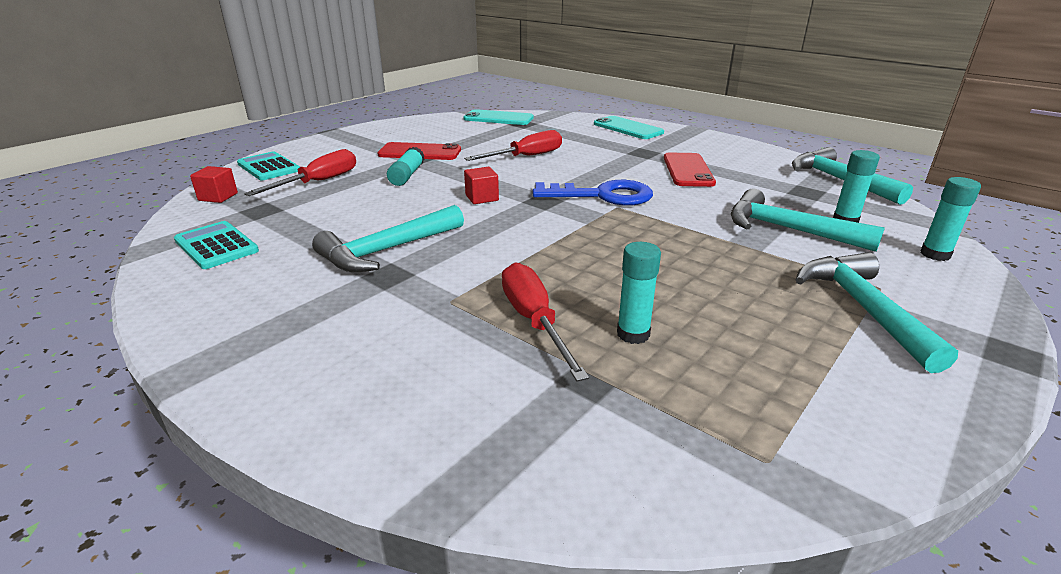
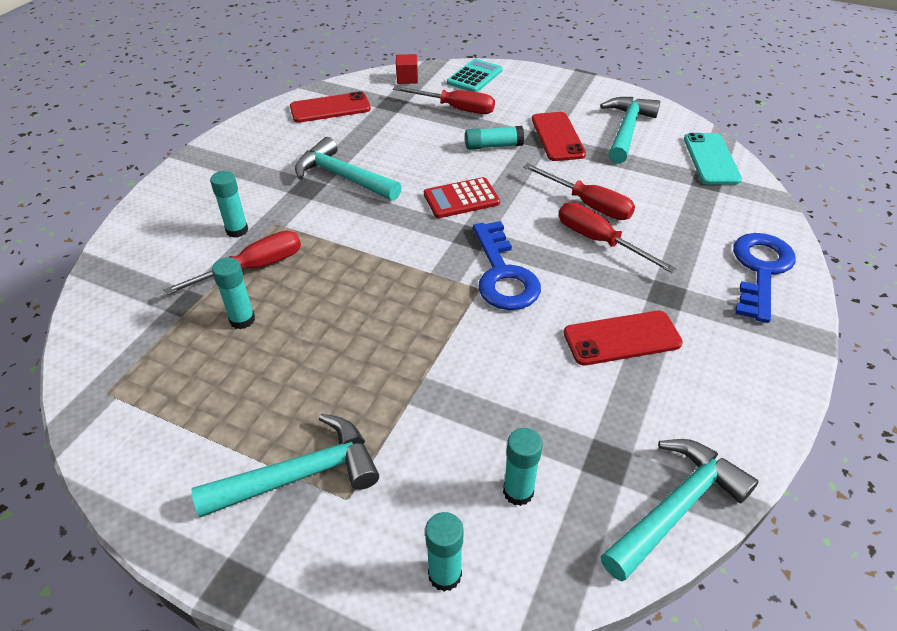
camera: 75 degrees right, 15 degrees up
turquoise calculator [174,221,259,269] -> red phone [290,91,371,123]
red cube [464,167,499,204] -> red calculator [424,177,500,218]
turquoise phone [594,116,664,139] -> blue key [733,233,796,323]
turquoise hammer [731,188,885,252] -> turquoise hammer moved to [600,97,660,164]
none -> turquoise glue stick [210,171,248,238]
none -> red screwdriver [559,202,677,274]

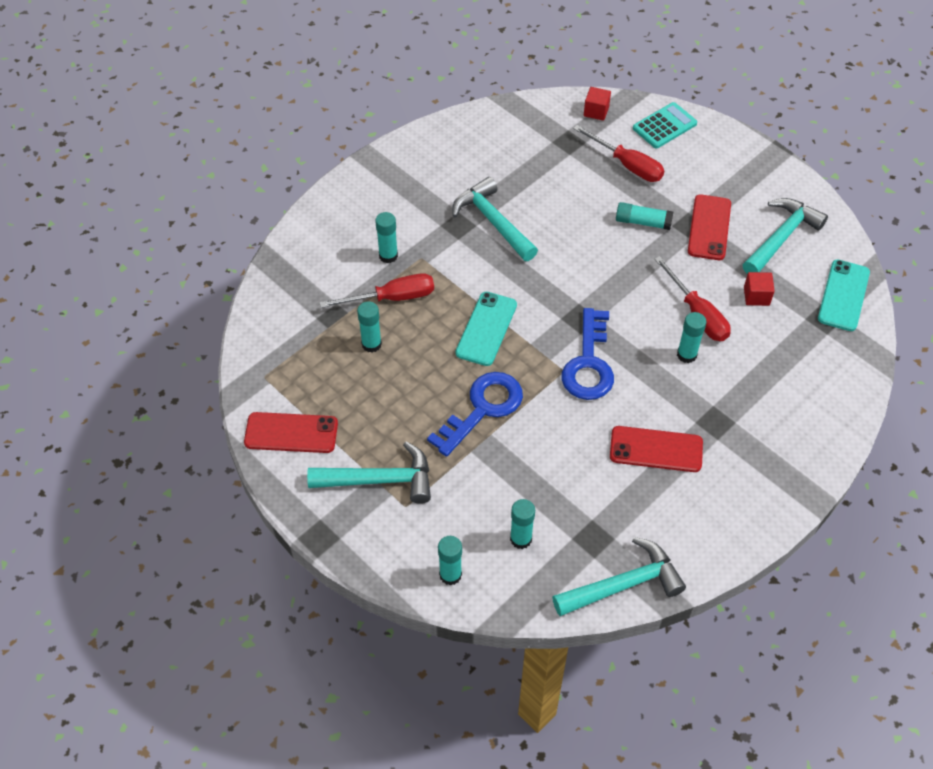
camera: 20 degrees right, 10 degrees up
red phone [290,91,371,123] -> red phone moved to [244,412,338,453]
red calculator [424,177,500,218] -> none
red screwdriver [559,202,677,274] -> turquoise glue stick [677,312,706,363]
blue key [733,233,796,323] -> blue key moved to [427,372,523,457]
none -> turquoise phone [456,292,517,366]
none -> red cube [744,272,775,306]

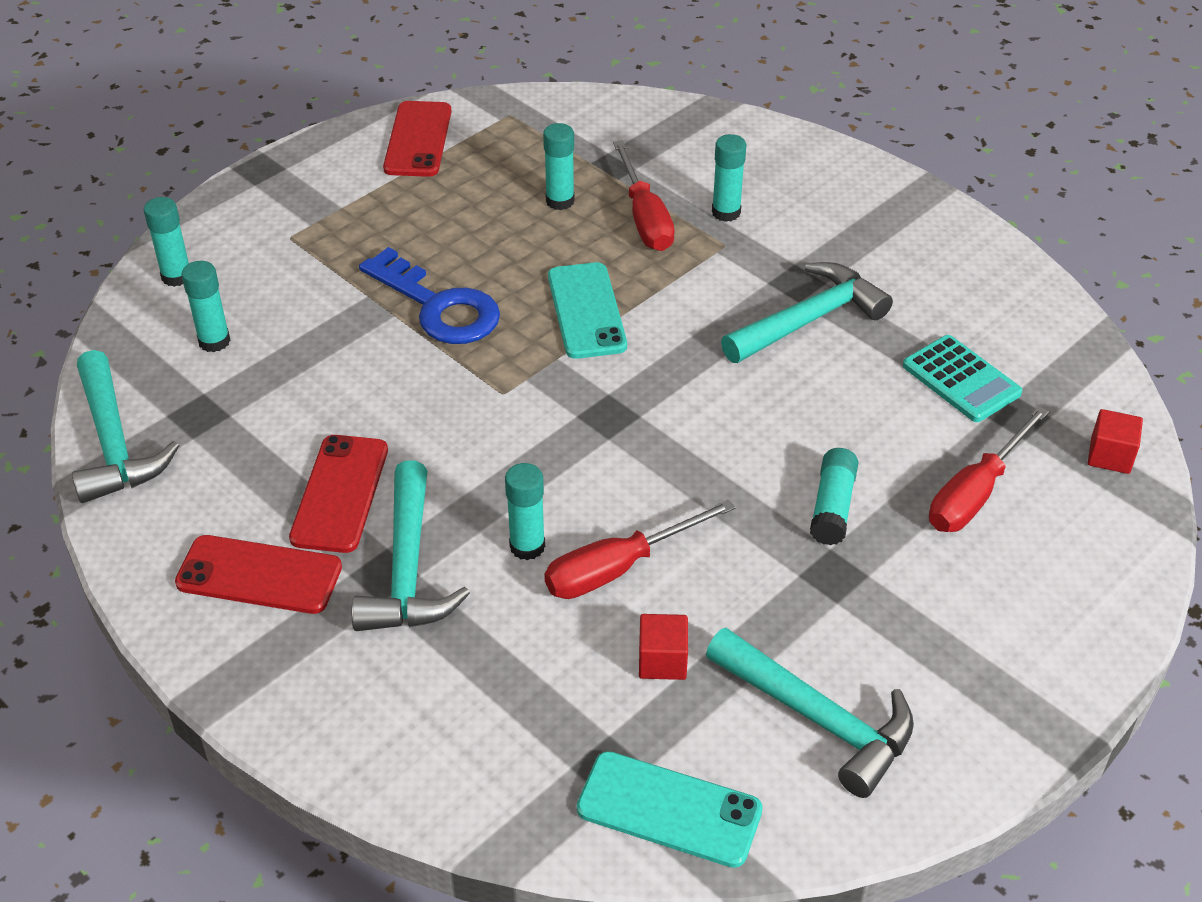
camera: 90 degrees right, 10 degrees down
turquoise hammer [307,441,431,504] -> turquoise hammer moved to [352,460,470,631]
turquoise phone [456,292,517,366] -> turquoise phone turned 60 degrees clockwise [548,262,627,359]
blue key [561,308,614,400] -> none
turquoise calculator [633,102,697,148] -> turquoise calculator moved to [903,335,1022,422]
red phone [688,194,731,260] -> red phone moved to [175,535,342,614]

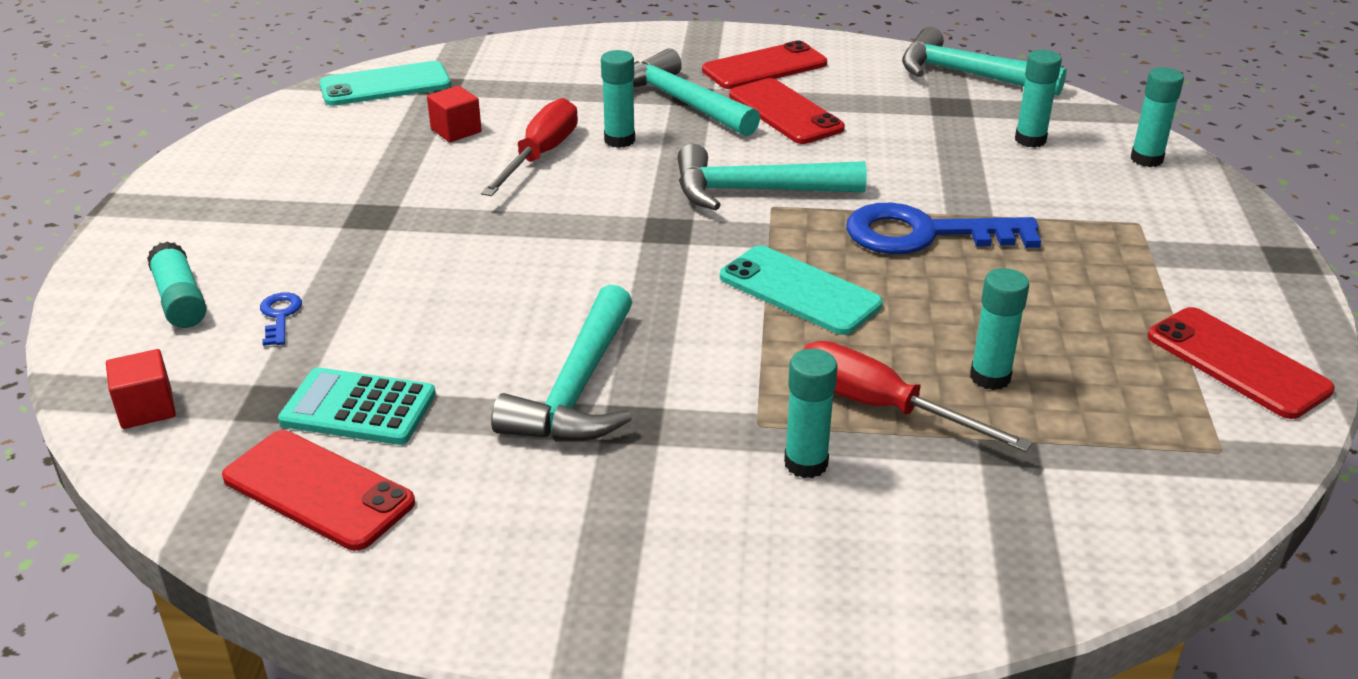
camera: 140 degrees right, 10 degrees down
turquoise hammer [706,628,914,798] -> turquoise hammer moved to [677,144,867,210]
turquoise glue stick [810,448,858,546] -> turquoise glue stick moved to [147,241,207,328]
red screwdriver [929,406,1049,532] -> blue key [260,292,302,346]
none -> red phone [222,430,415,551]

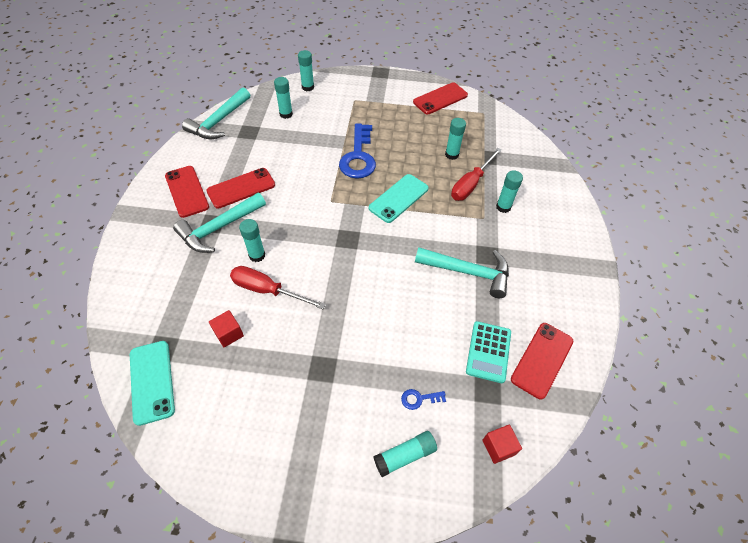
camera: 90 degrees left, 20 degrees up
turquoise hammer [677,144,867,210] -> none

